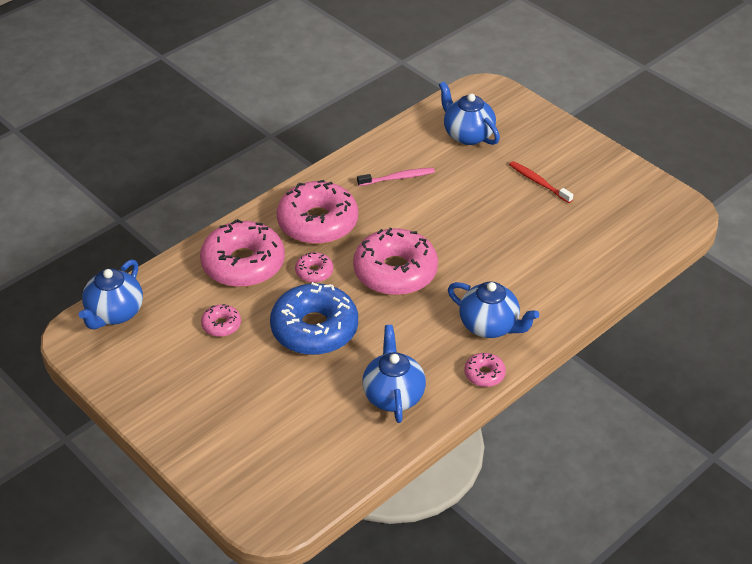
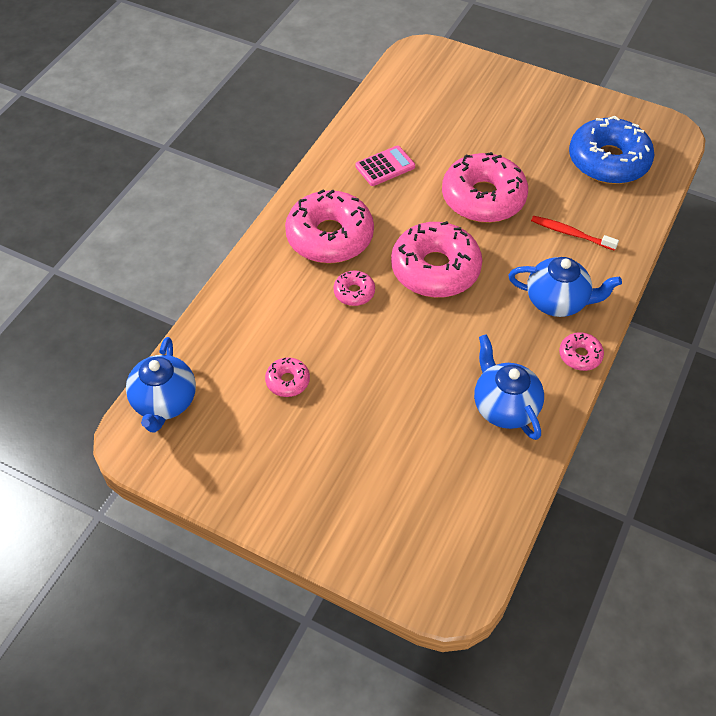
camera: 20 degrees left, 10 degrees up
pink donut [200,219,285,287] -> pink donut moved to [442,152,528,223]
blue donut [270,282,358,355] -> blue donut moved to [569,116,654,184]
pink toothbrush [357,168,435,186] -> pink calculator [355,146,415,186]
blue teapot [439,82,500,145] -> none
red toothbrush [509,161,573,203] -> red toothbrush moved to [531,216,619,251]

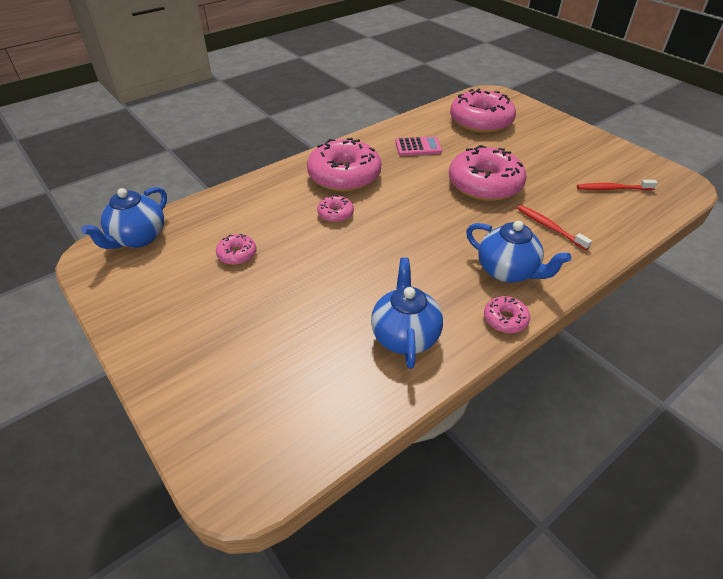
camera: 25 degrees right, 10 degrees down
pink donut [391,221,482,298] -> pink donut moved to [450,88,516,133]
blue donut [569,116,654,184] -> red toothbrush [577,180,658,190]

